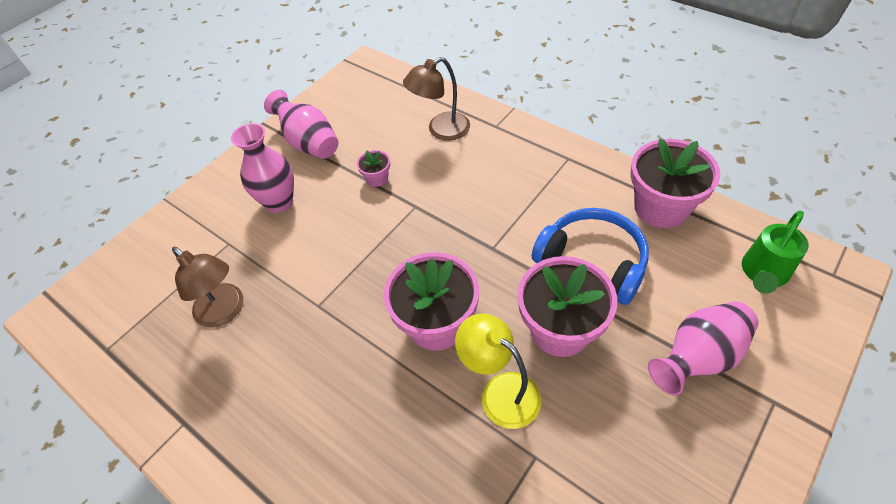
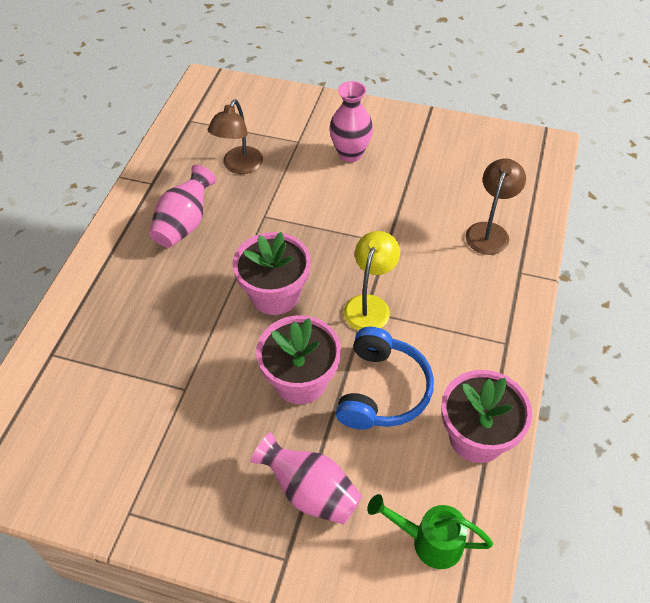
camera: 65 degrees right, 0 degrees up
pink vase [264,90,338,159] -> pink vase moved to [149,165,216,248]
pink flower pot [357,150,390,187] -> none
brown lamp [403,57,470,141] -> brown lamp turned 75 degrees clockwise [466,158,526,255]
yellow lamp [455,314,541,429] -> yellow lamp moved to [343,231,400,331]

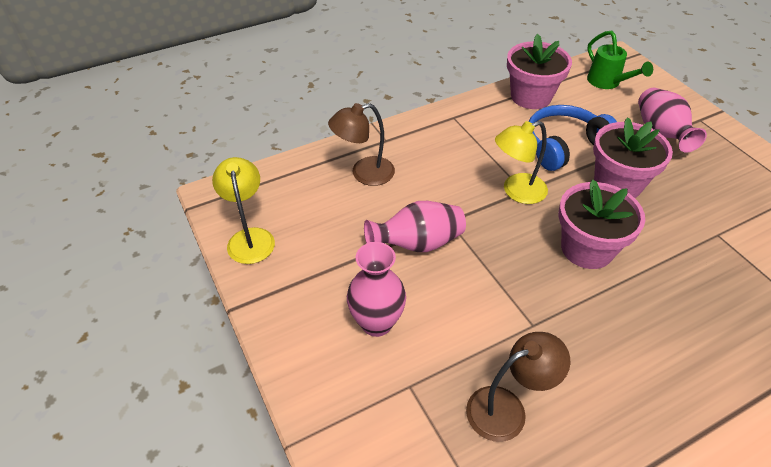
camera: 135 degrees left, 5 degrees down
pink vase [149,165,216,248] -> pink vase moved to [364,201,466,252]
none -> yellow lamp [212,157,275,264]

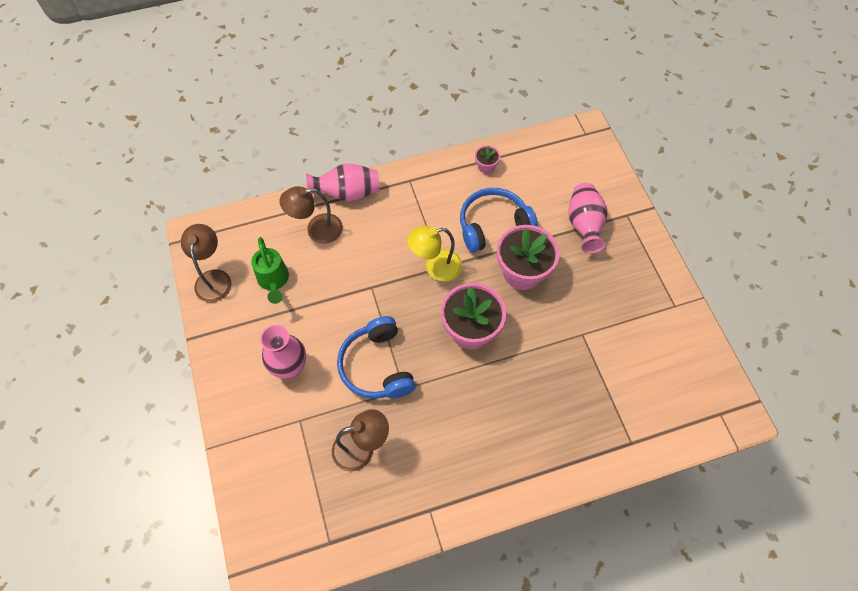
camera: 10 degrees right, 15 degrees up
yellow lamp [212,157,275,264] -> brown lamp [181,224,232,302]
pink vase [364,201,466,252] -> pink vase moved to [306,163,379,201]
pink flower pot [507,34,572,109] -> pink flower pot [475,145,500,174], size x0.46
green watering can [587,31,653,89] -> green watering can moved to [251,237,289,304]
none -> blue headphones [337,316,416,399]

